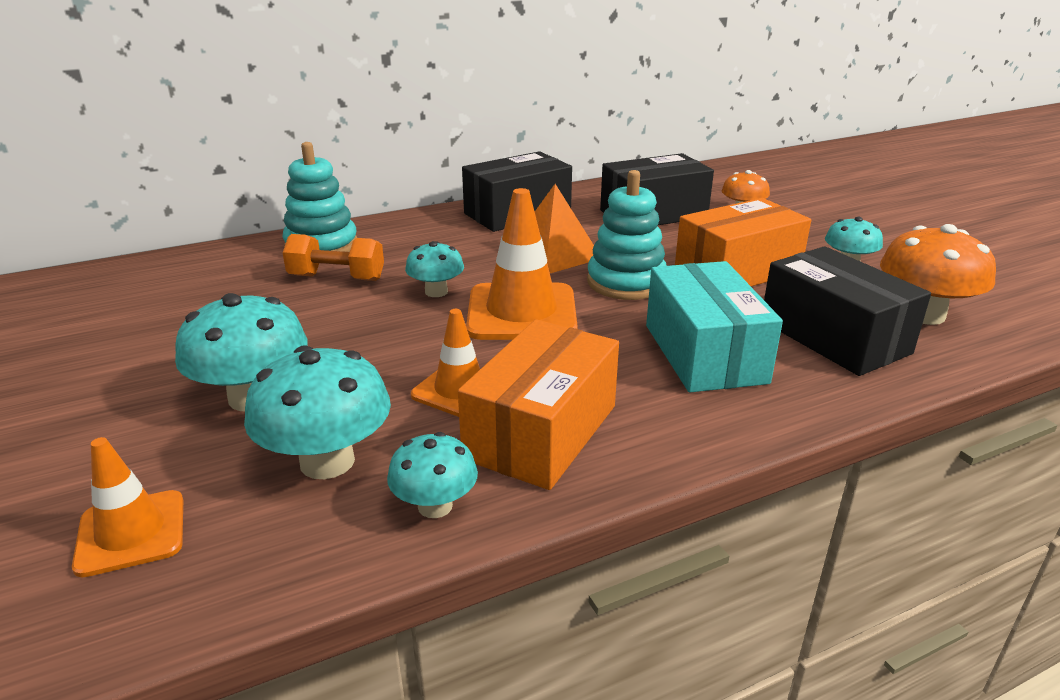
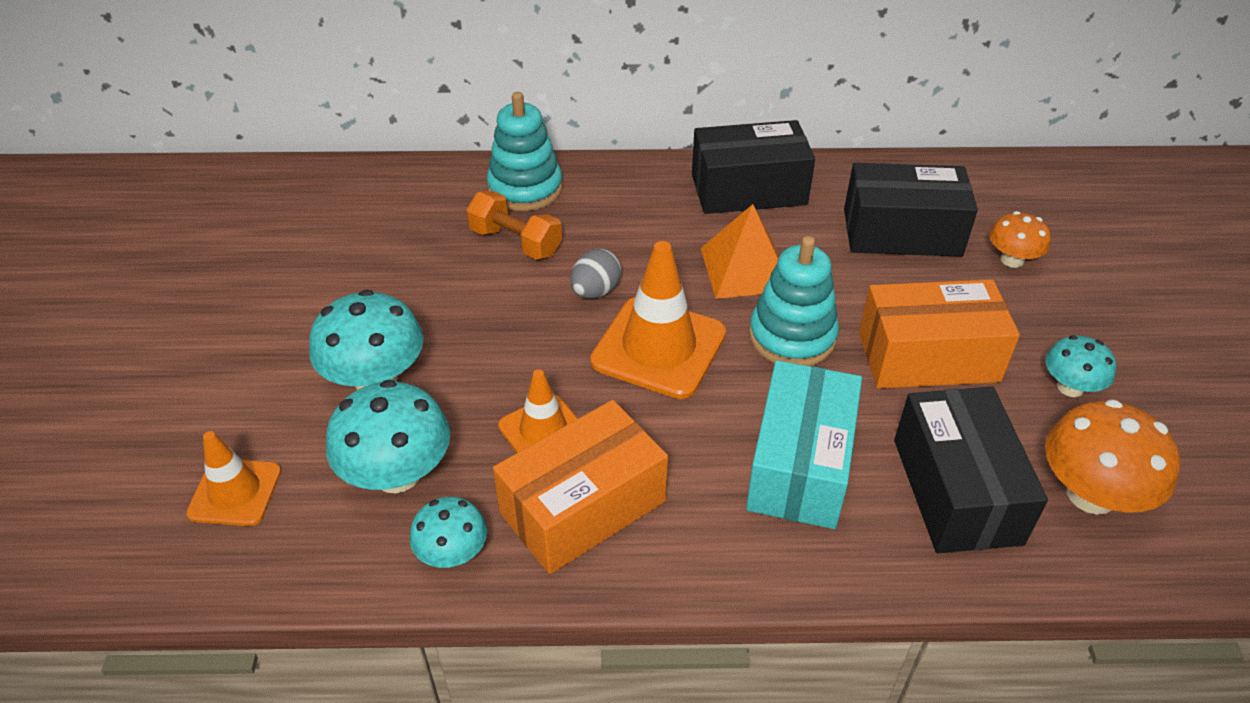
camera: 25 degrees right, 15 degrees up
turquoise mushroom [405,241,464,297] -> grey egg [570,249,621,299]

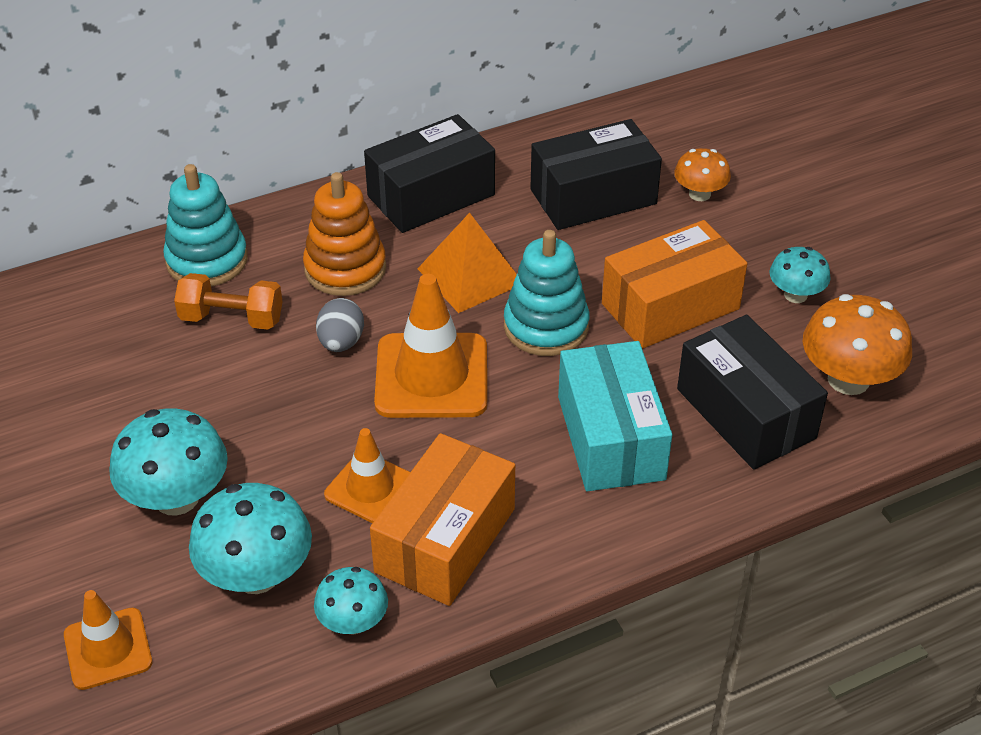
camera: 25 degrees left, 0 degrees up
none -> orange stacking toy [303,172,386,296]

